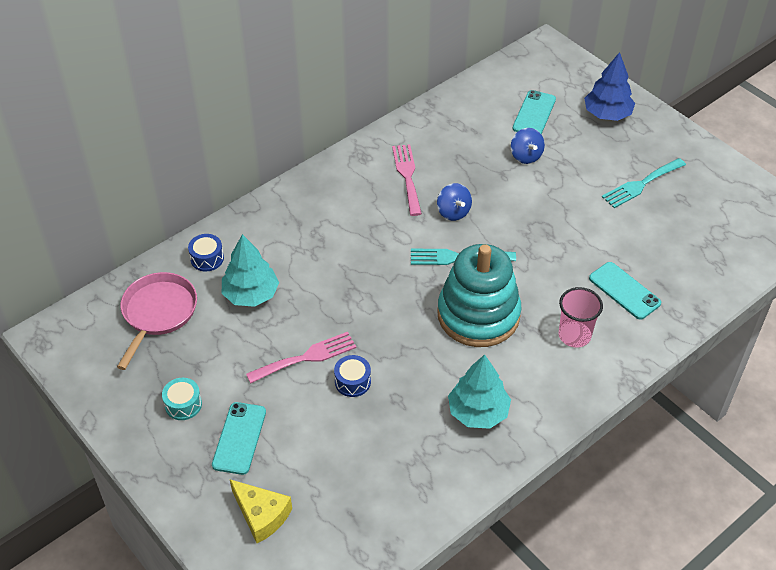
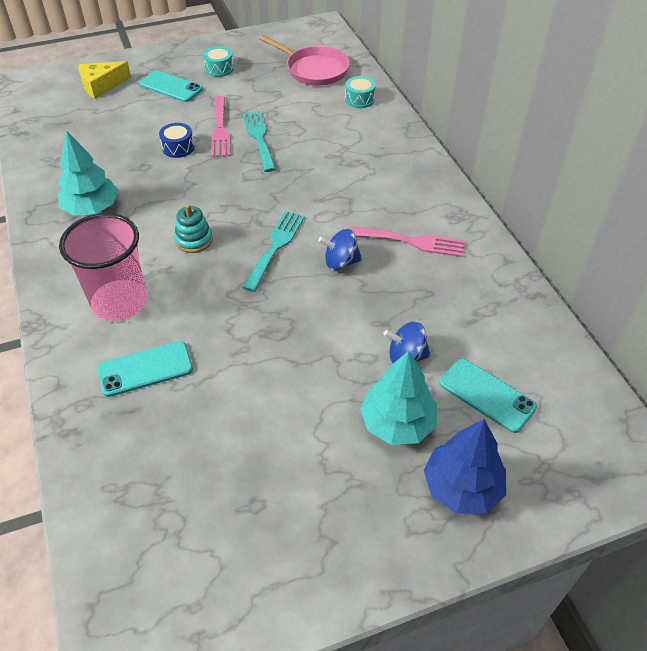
camera: 110 degrees right, 0 degrees up
blue drum [188,234,224,271] -> turquoise drum [345,76,376,108]
turquoise tree [222,234,279,307] -> turquoise tree moved to [360,351,437,445]
turquoise stacking toy [437,244,521,347] -> turquoise stacking toy [174,204,213,253], size x0.43
pink cup [559,287,603,348] -> pink cup [59,213,147,321], size x1.51
turquoise fork [602,158,686,208] -> turquoise fork moved to [242,111,276,172]

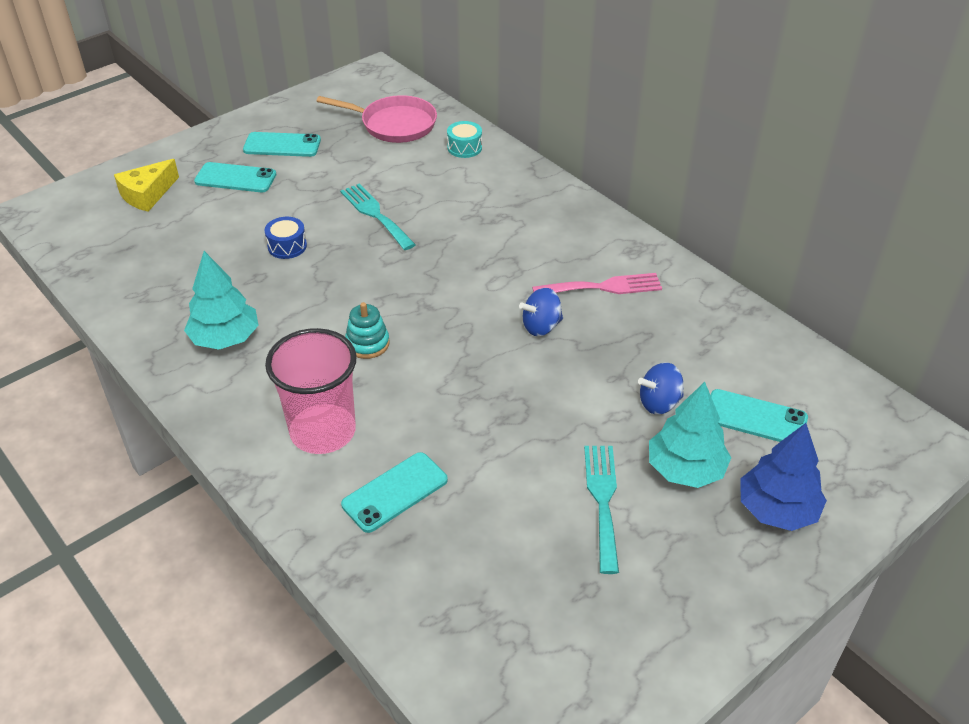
camera: 20 degrees left, 5 degrees down
turquoise drum [203,46,234,77] -> turquoise phone [243,132,321,157]
pink fork [211,96,231,157] -> none
turquoise fork [243,211,305,292] -> turquoise fork moved to [584,446,619,574]

